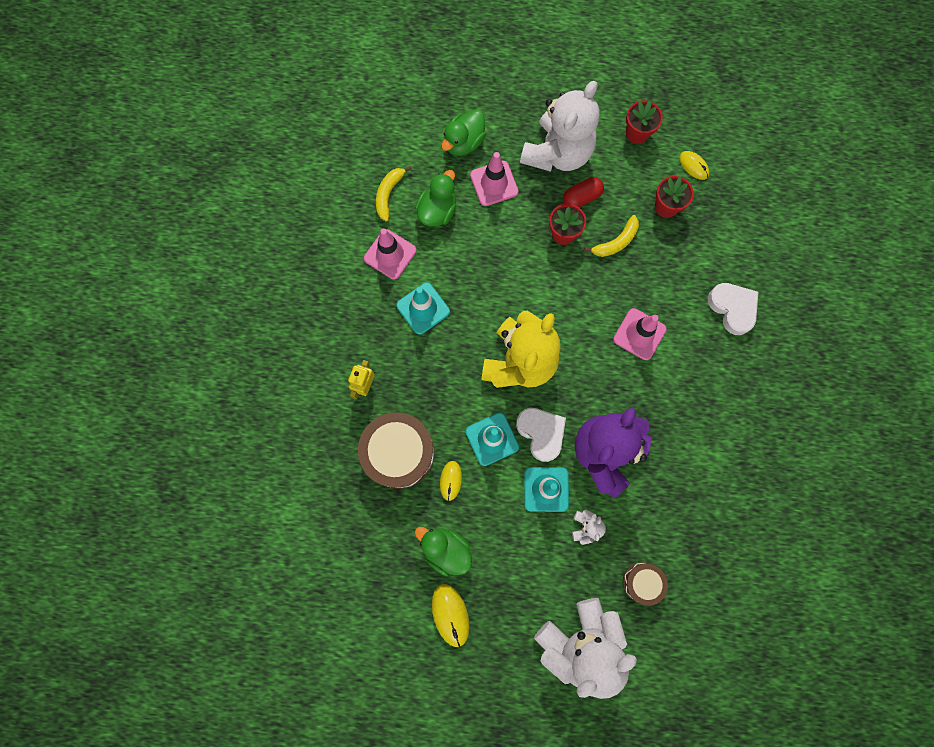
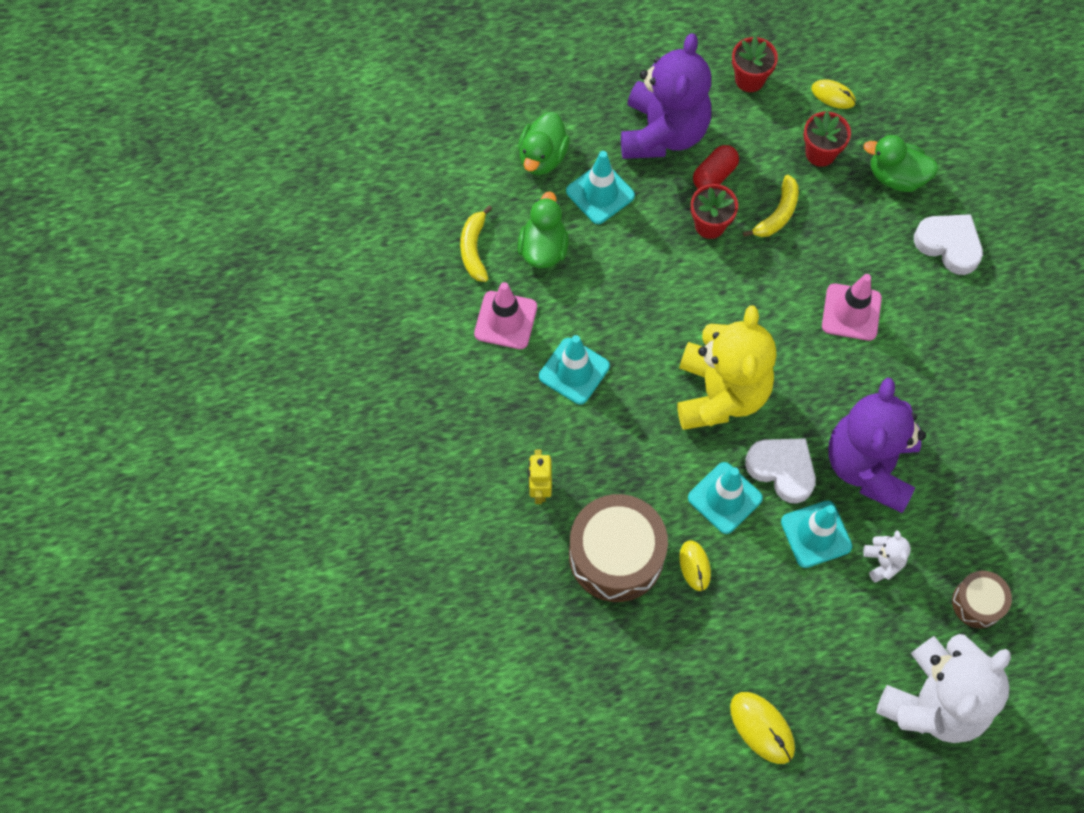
camera: 20 degrees left, 10 degrees down
green duck [415,527,472,577] -> green duck moved to [863,135,938,192]
pink traffic cone [470,152,519,206] -> turquoise traffic cone [566,151,635,224]
white teddy bear [520,81,600,172] -> purple teddy bear [621,33,711,159]

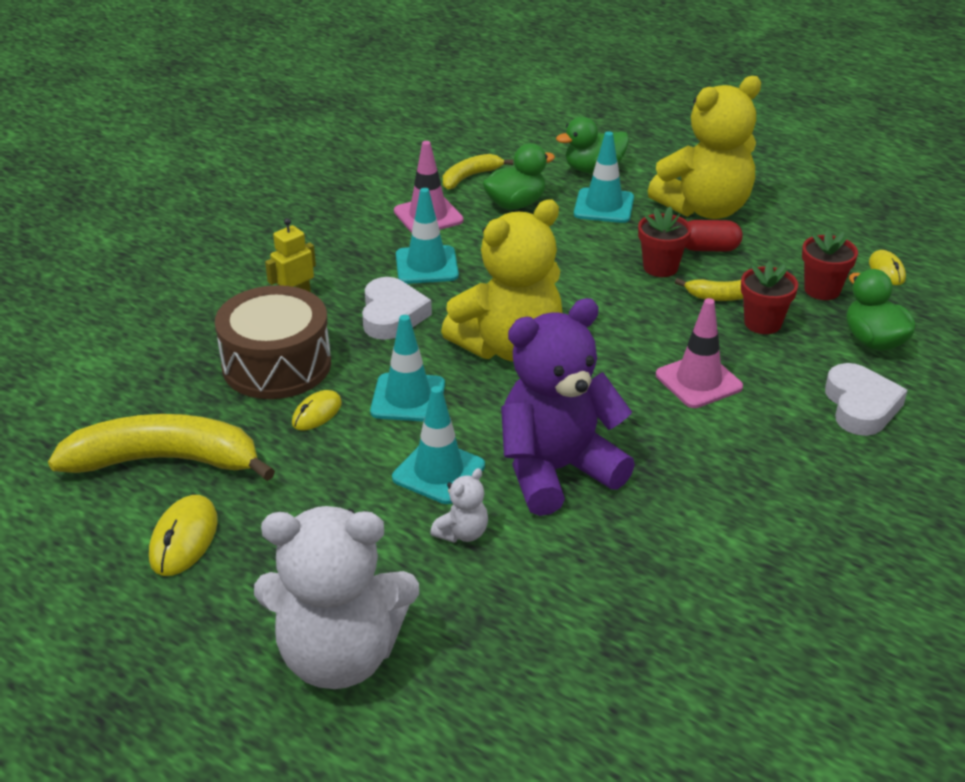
camera: 50 degrees right, 30 degrees down
purple teddy bear [621,33,711,159] -> yellow teddy bear [648,76,761,219]
red flower pot [732,36,778,92] -> red flower pot moved to [741,261,798,334]
white heart [745,438,816,503] -> white heart moved to [362,277,432,340]
brown drum [952,571,1012,628] -> none
none -> yellow banana [48,414,275,481]

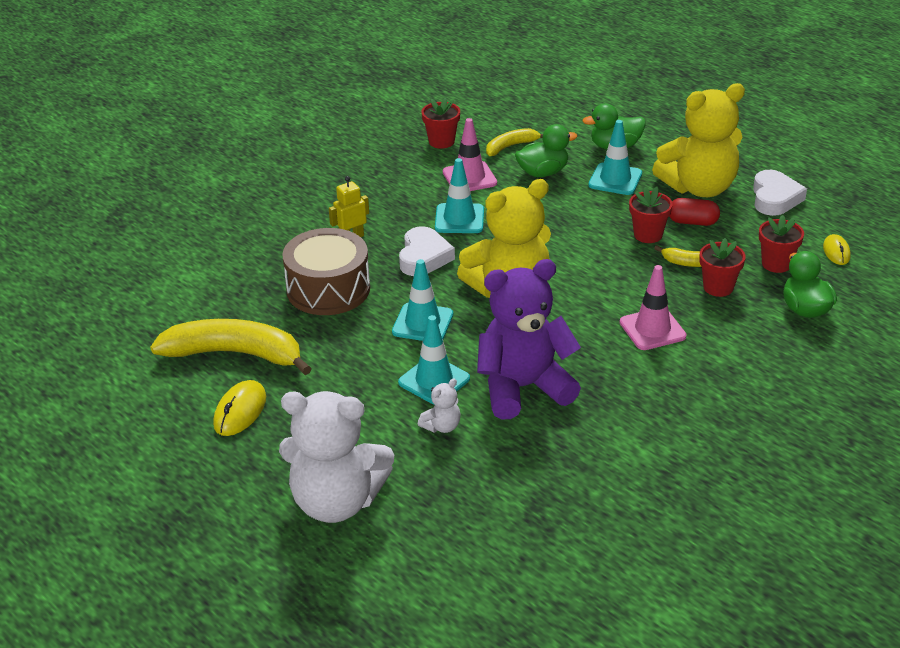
camera: 10 degrees right, 0 degrees up
yellow mouse [292,390,342,430] -> none
white heart [825,363,908,436] -> white heart moved to [753,170,807,216]
none -> red flower pot [422,98,460,149]

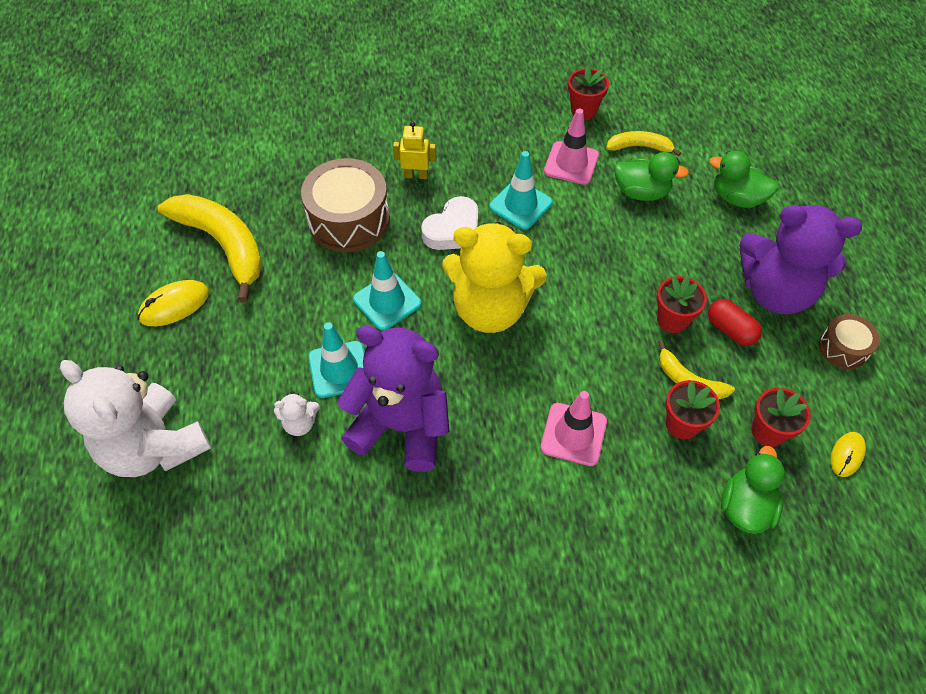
camera: 35 degrees right, 20 degrees up
turquoise traffic cone [588,120,642,195] -> none
yellow teddy bear [652,83,745,197] -> purple teddy bear [739,204,862,315]
white heart [753,170,807,216] -> brown drum [819,314,879,369]

